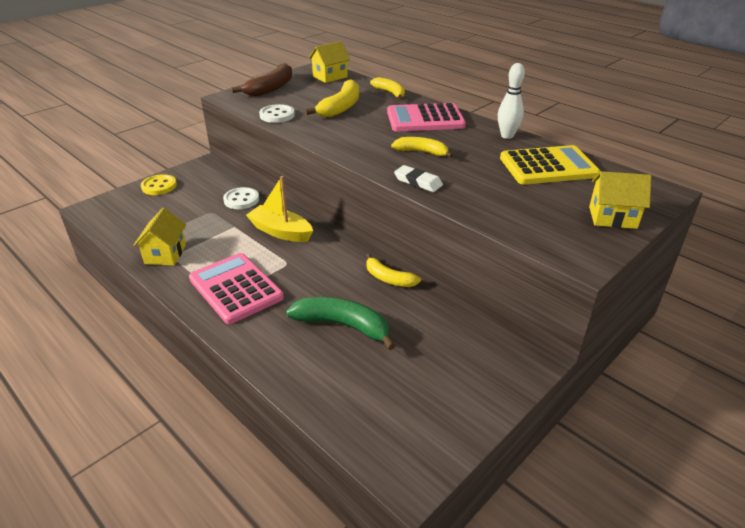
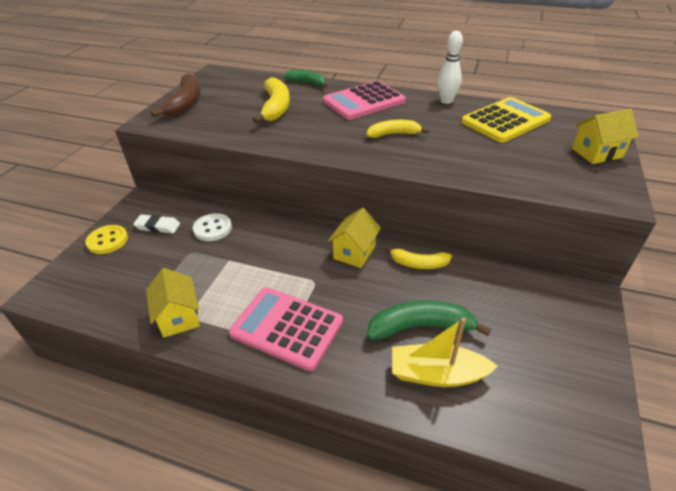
camera: 25 degrees left, 5 degrees up
yellow boat [246,176,313,242] -> yellow boat moved to [392,318,498,387]
white button [259,104,295,123] -> none
yellow house [309,41,350,83] -> yellow house moved to [328,208,381,268]
yellow banana [370,77,405,99] -> green banana [283,70,327,88]
white eraser [394,165,443,192] -> white eraser moved to [133,214,180,233]

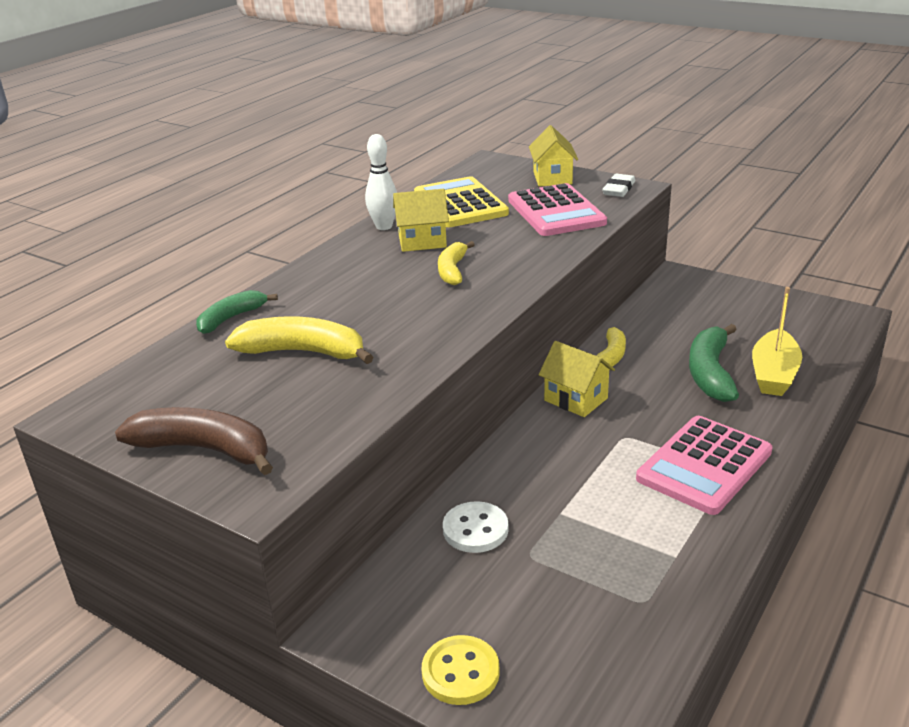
camera: 75 degrees left, 10 degrees down
white eraser [133,214,180,233] -> white eraser moved to [602,174,635,197]
yellow house [146,268,200,337] -> yellow house moved to [393,189,449,252]
pink calculator [323,81,406,120] -> pink calculator moved to [508,183,607,236]

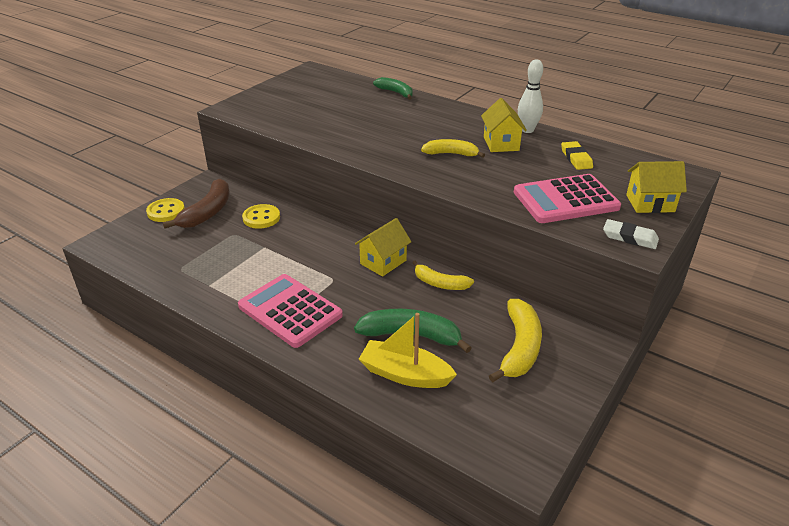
camera: 90 degrees right, 5 degrees up
brown banana [115,407,273,475] -> brown banana moved to [163,178,230,229]
yellow banana [225,316,373,364] -> yellow banana moved to [489,299,542,382]
yellow calculator [414,176,509,227] -> yellow eraser [561,141,593,170]
white button [443,501,508,553] -> yellow button [242,204,280,229]

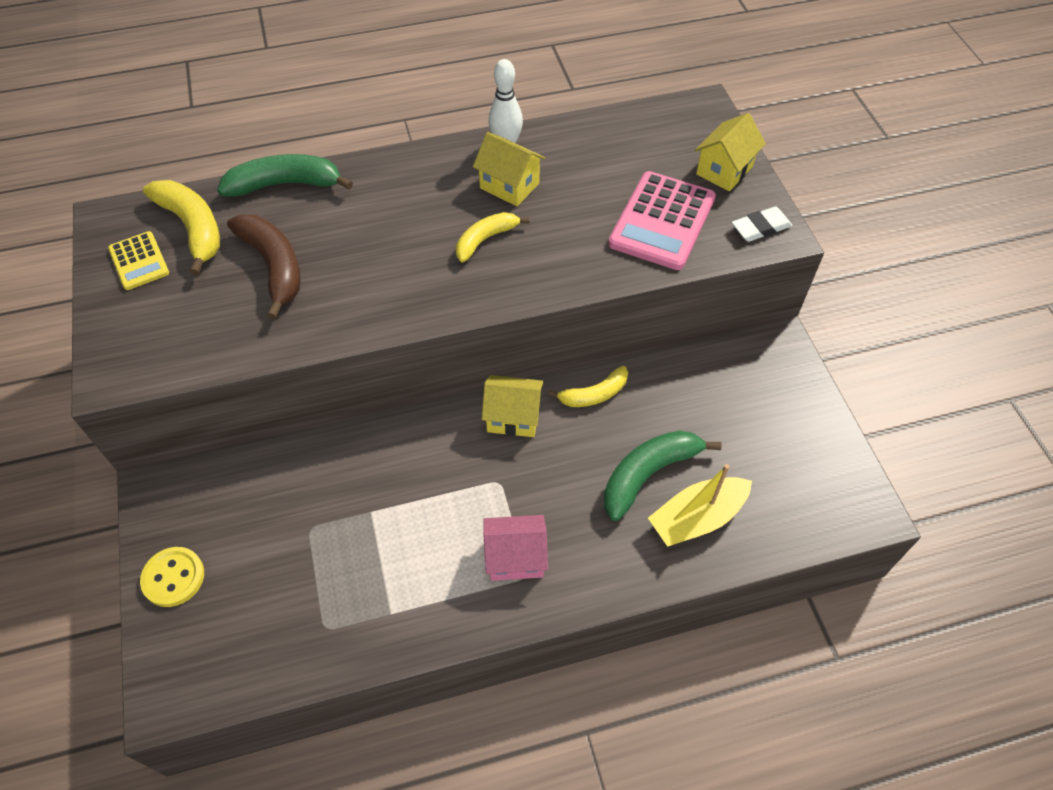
camera: 50 degrees left, 20 degrees up
brown banana [163,178,230,229] -> brown banana moved to [227,214,301,319]
pink calculator [238,274,343,348] -> pink house [483,515,548,581]
yellow button [242,204,280,229] -> none
yellow house [355,218,412,277] -> yellow house turned 75 degrees counterclockwise [482,375,544,437]
green banana [373,77,413,100] -> green banana [217,154,353,197], size x1.56
yellow banana [489,299,542,382] -> yellow banana moved to [143,180,220,275]
yellow eraser [561,141,593,170] -> none
none -> yellow calculator [108,231,169,290]

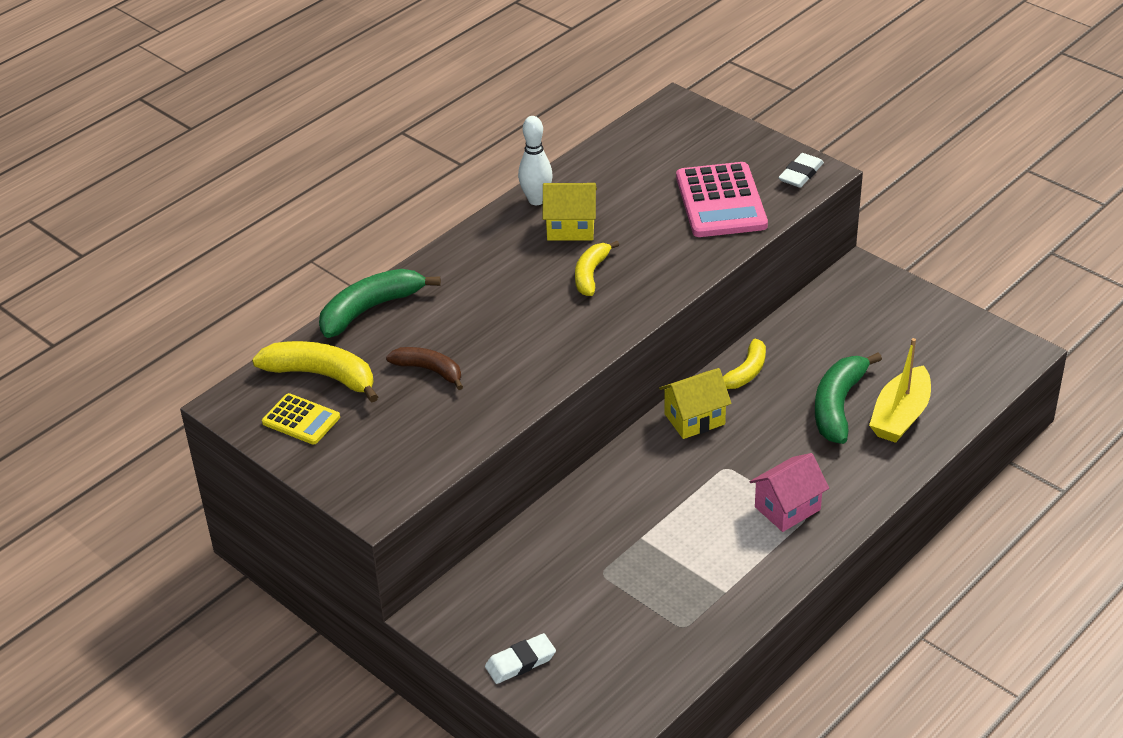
camera: 30 degrees left, 15 degrees down
yellow button [140,547,204,607] -> white eraser [485,633,556,684]
brown banana [227,214,301,319] -> brown banana [386,347,463,390], size x0.64
yellow house [695,113,766,191] -> none

